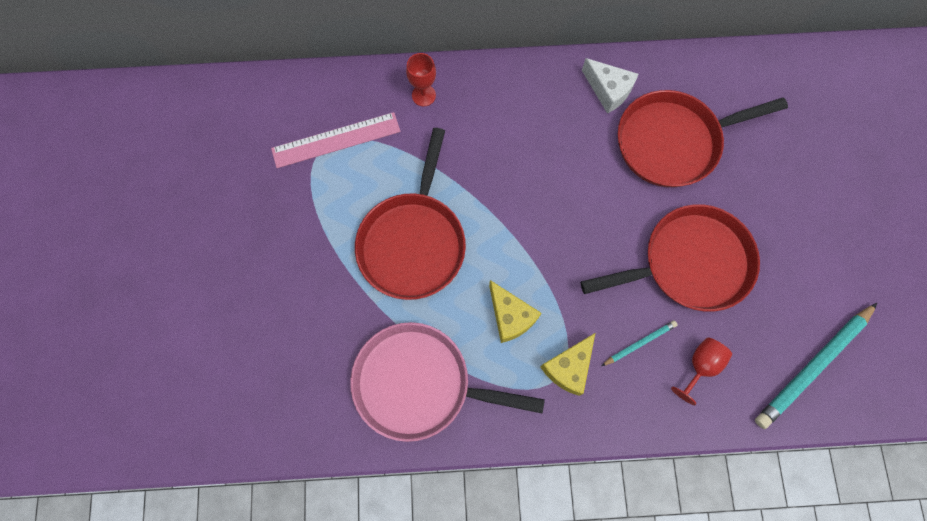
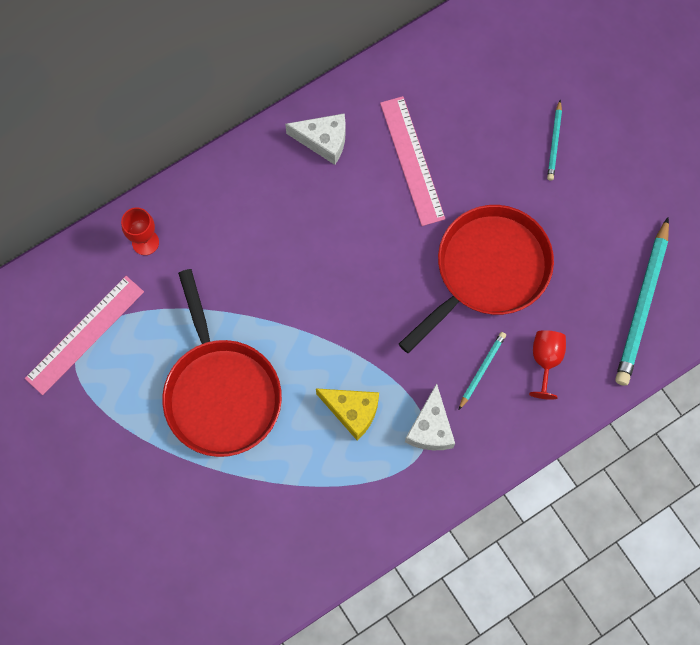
camera: 30 degrees left, 0 degrees up
pink pan [350,322,545,442] -> none
yellow cheese [541,333,595,396] -> white cheese [405,383,455,450]
red pan [618,90,788,187] -> pink ruler [380,96,445,226]
none -> turquoise pencil [547,100,562,180]

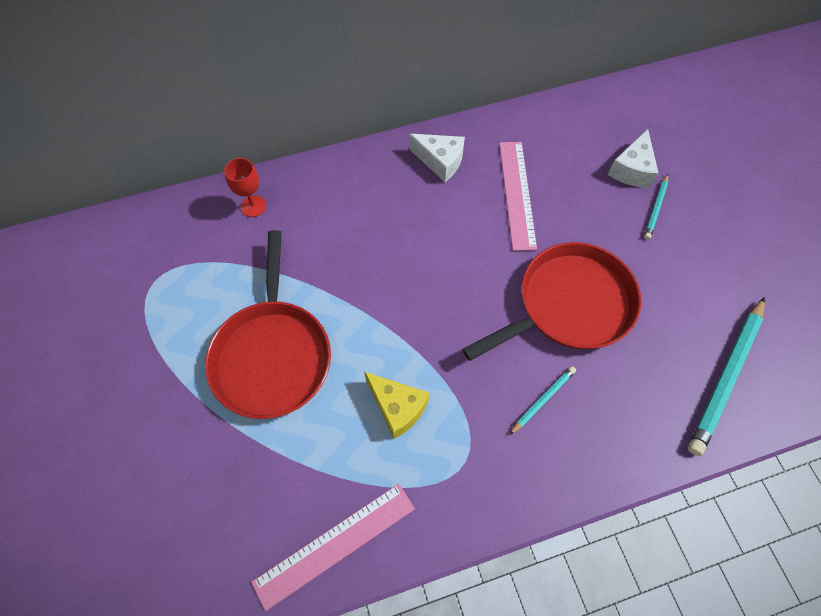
camera: 15 degrees right, 10 degrees down
pink ruler [25,276,144,395] -> pink ruler moved to [251,484,415,611]
white cheese [405,383,455,450] -> white cheese moved to [608,129,659,188]
red goblet [529,330,566,400] -> none

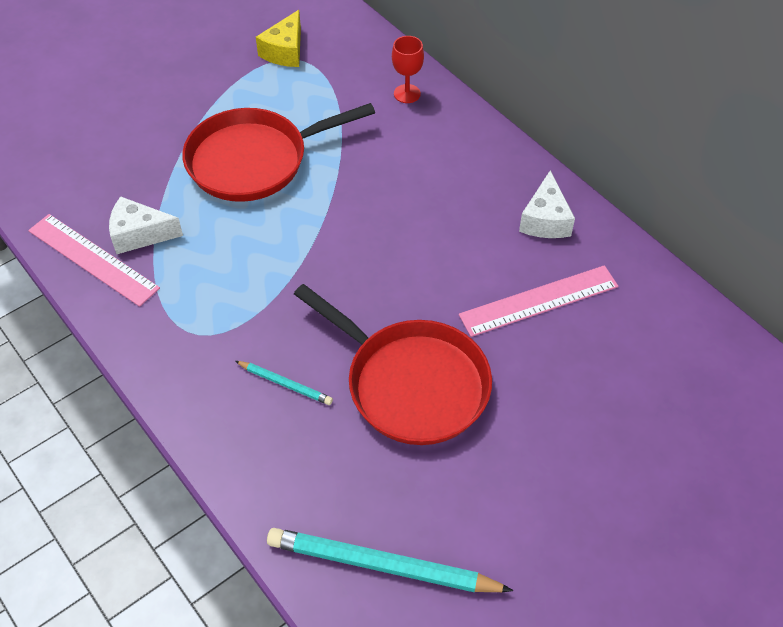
camera: 70 degrees right, 10 degrees down
yellow cheese [364,372,429,439] -> yellow cheese moved to [256,10,301,67]
white cheese [608,129,659,188] -> white cheese moved to [109,196,183,254]
turquoise pencil [644,174,668,240] -> none

